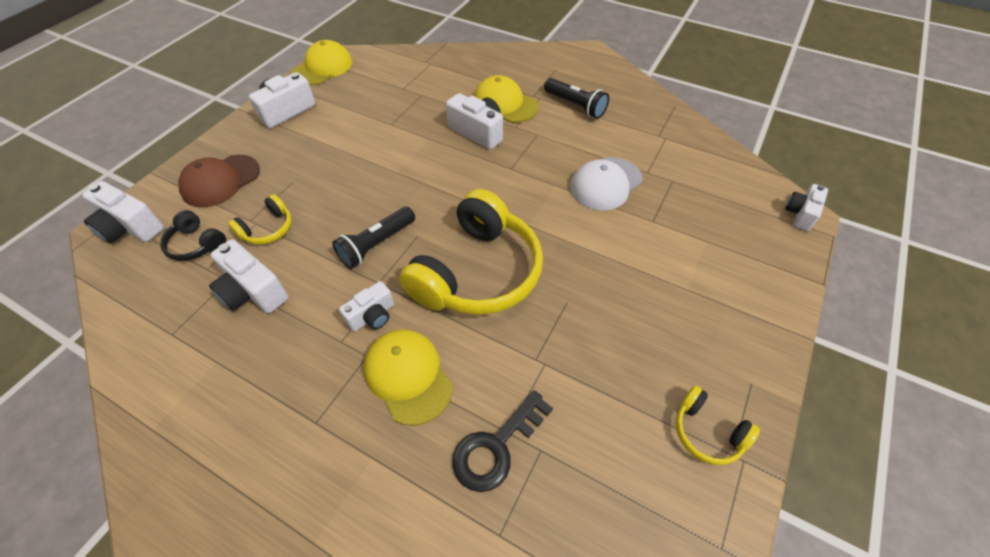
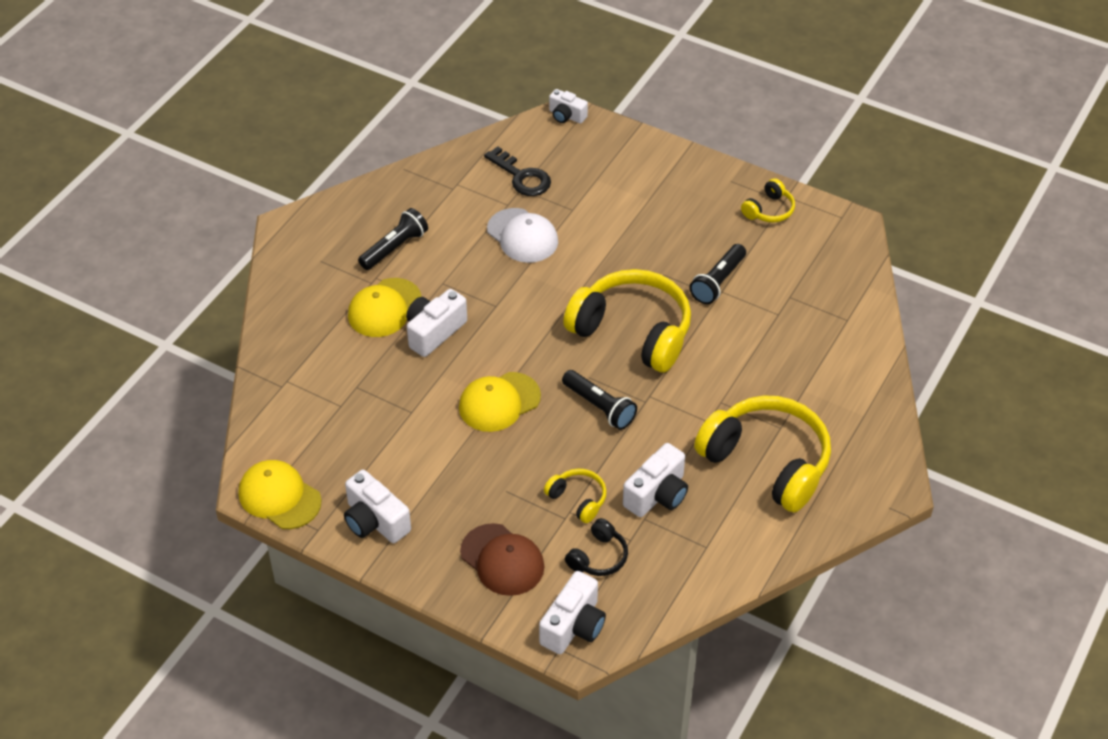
camera: 90 degrees left, 5 degrees down
white camera [339,281,394,332] -> none
yellow cap [364,329,453,426] -> yellow cap moved to [459,372,541,432]
black key [452,390,553,492] -> black key moved to [484,146,551,196]
none -> black flashlight [690,244,746,304]
none -> yellow headphones [694,395,831,513]

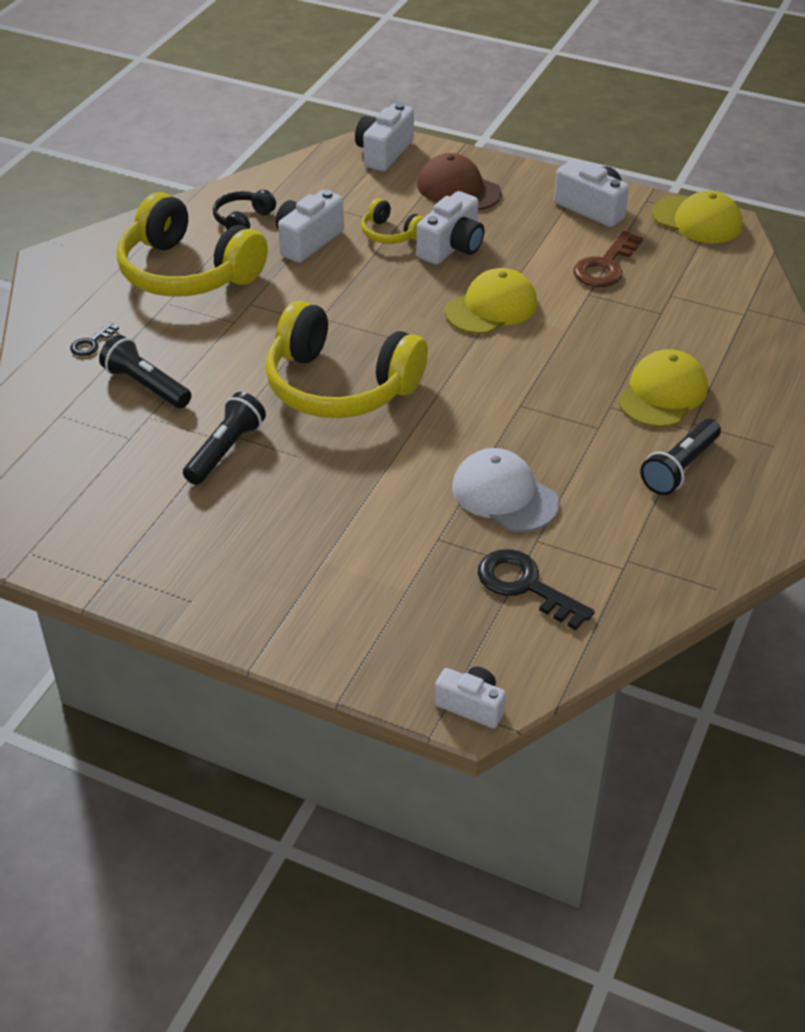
camera: 175 degrees right, 5 degrees down
white camera [406,289,467,357] -> white camera moved to [417,191,484,265]
black flashlight [562,370,637,430] -> black flashlight moved to [99,335,191,408]
black headphones [565,518,628,576] -> black headphones moved to [213,190,276,230]
yellow headphones [741,178,795,223] -> none
none -> black key [70,322,119,356]
none -> brown key [573,231,643,287]

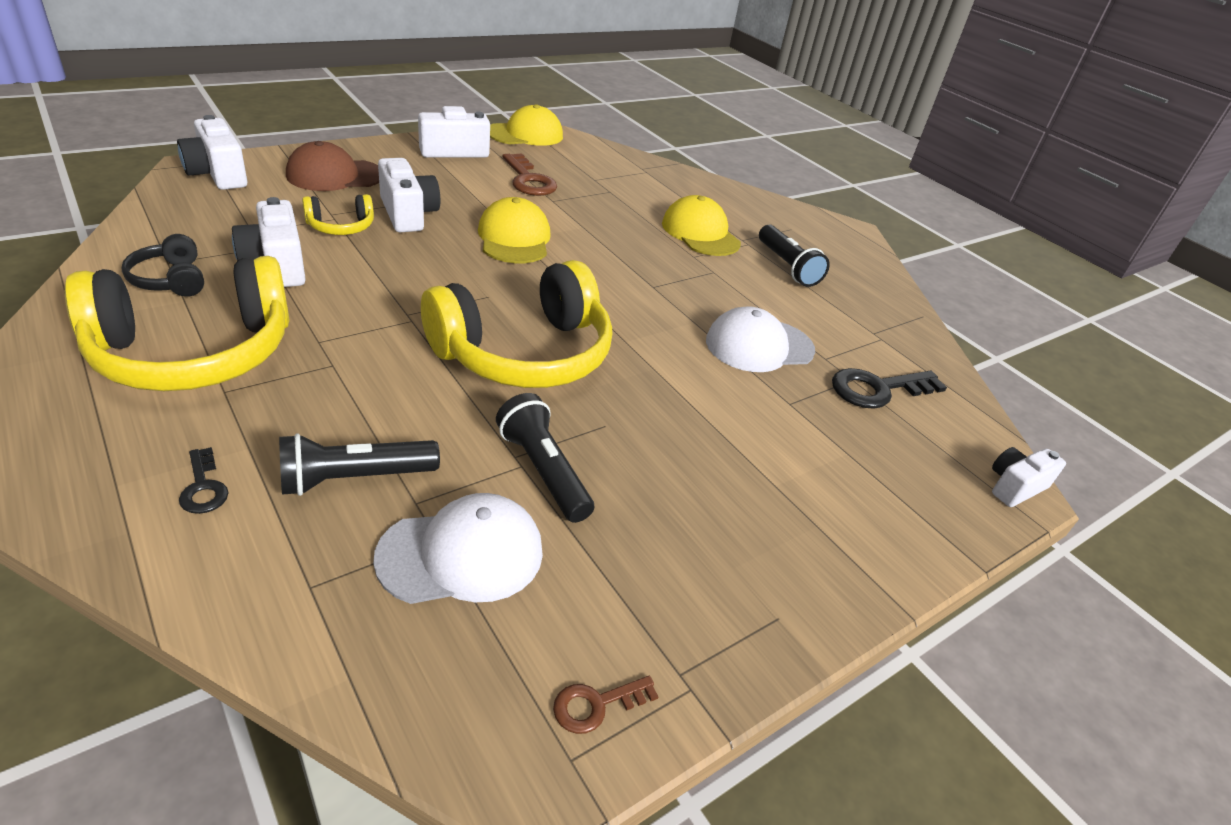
camera: 65 degrees left, 5 degrees down
none -> white cap [373,493,543,604]
none -> brown key [553,676,659,734]

